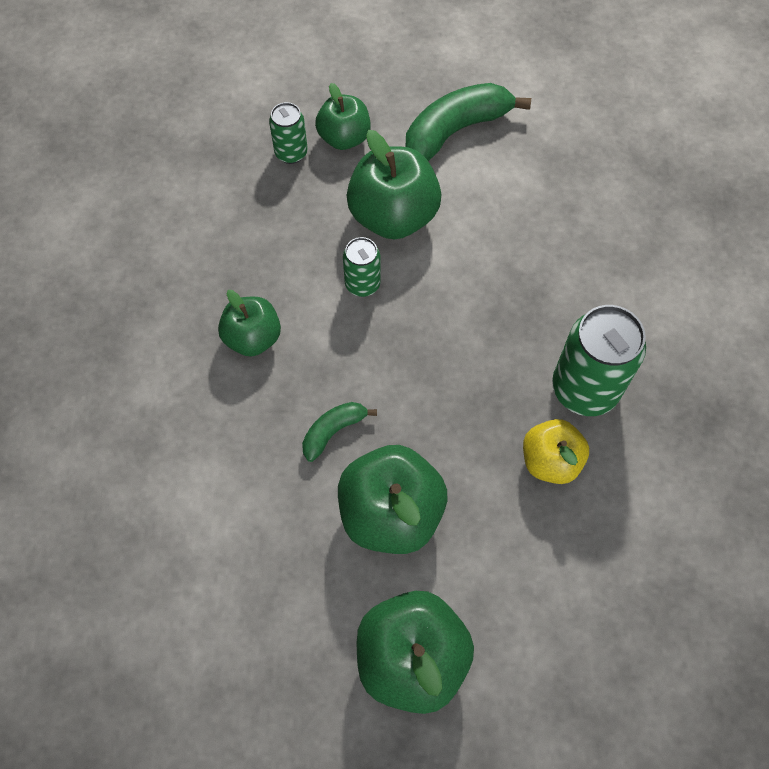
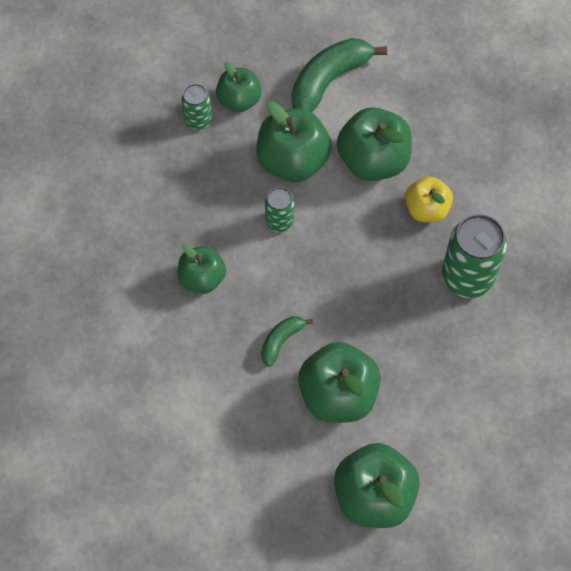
camera: 10 degrees left, 0 degrees up
yellow apple [523,419,589,484] -> yellow apple moved to [405,176,453,223]
none -> green apple [337,107,412,181]

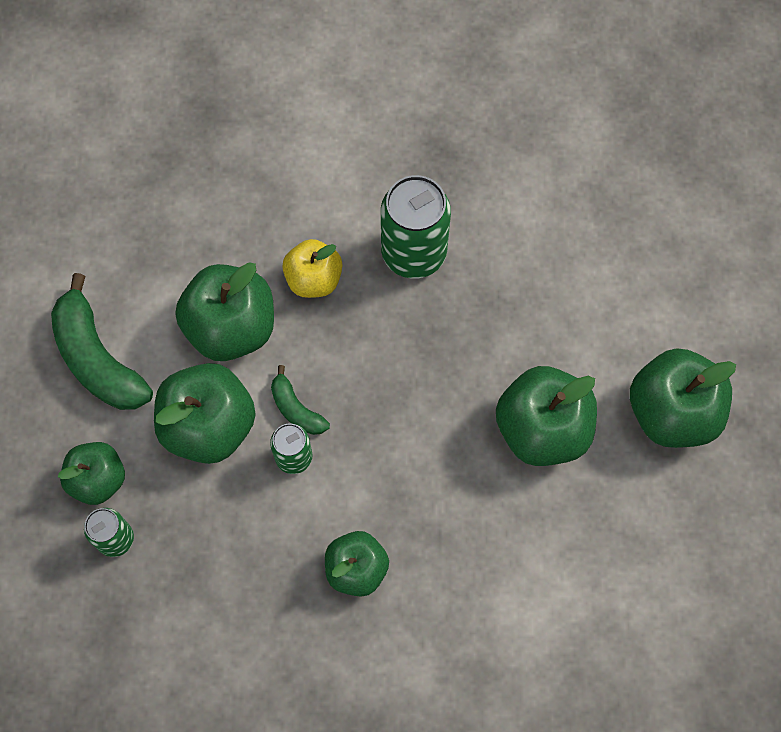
camera: 80 degrees left, 5 degrees up
green banana [261,316,313,367] -> green banana moved to [271,365,330,435]

